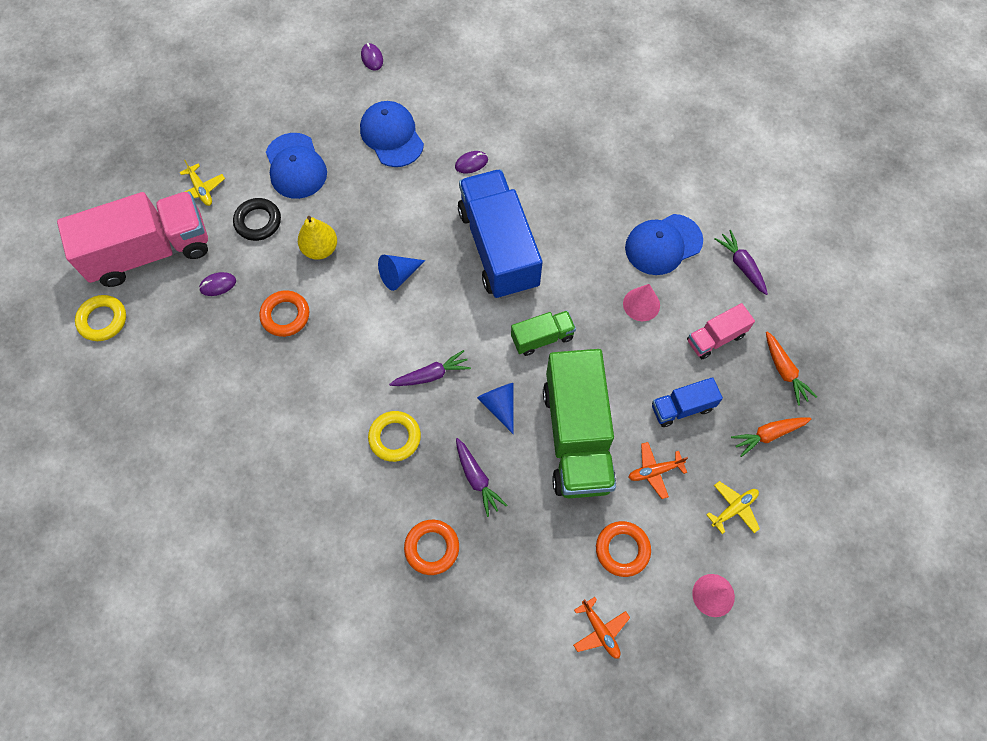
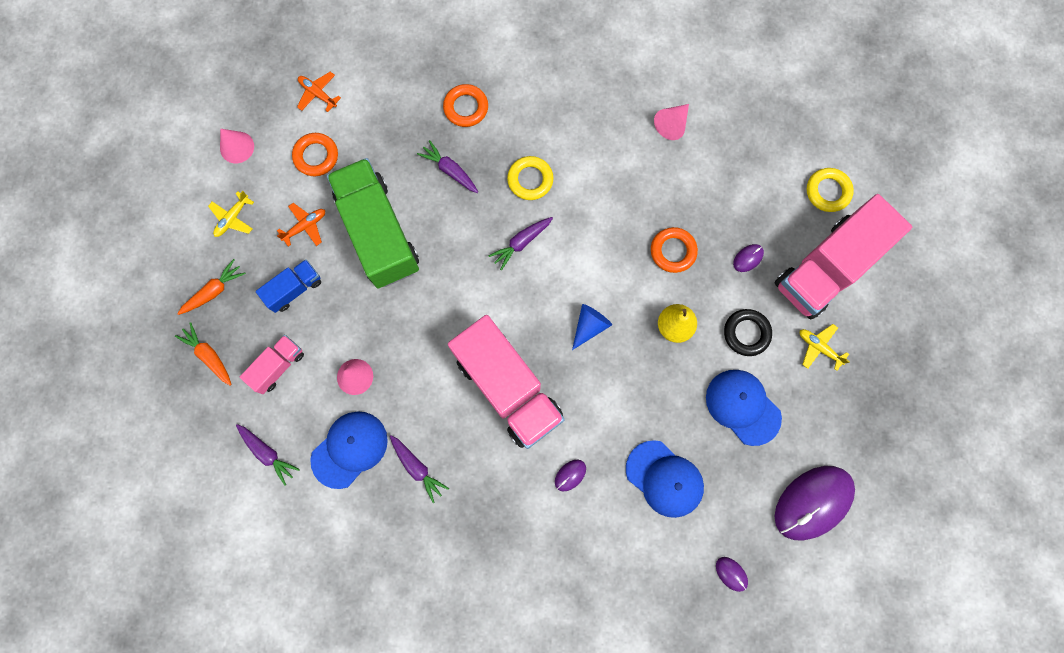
camera: 160 degrees right, 10 degrees up
blue truck [458,169,542,299] -> pink truck [448,315,565,449]
blue cone [477,383,513,434] -> none
green truck [511,310,576,356] -> none
none -> purple carrot [390,435,449,503]
none -> pink cone [654,104,689,140]
none -> purple mouse [774,466,855,540]

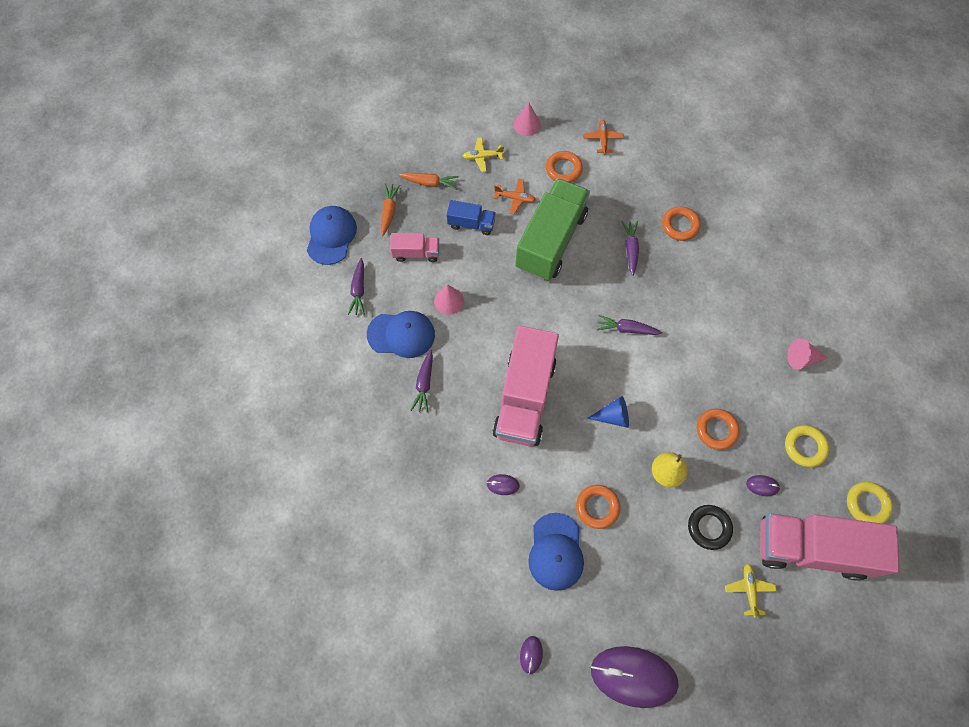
camera: 50 degrees right, 10 degrees down
yellow ring [507,156,554,200] -> yellow ring moved to [785,425,829,467]
blue cap [706,370,782,446] -> blue cap moved to [307,206,357,265]
none -> orange ring [576,485,620,529]

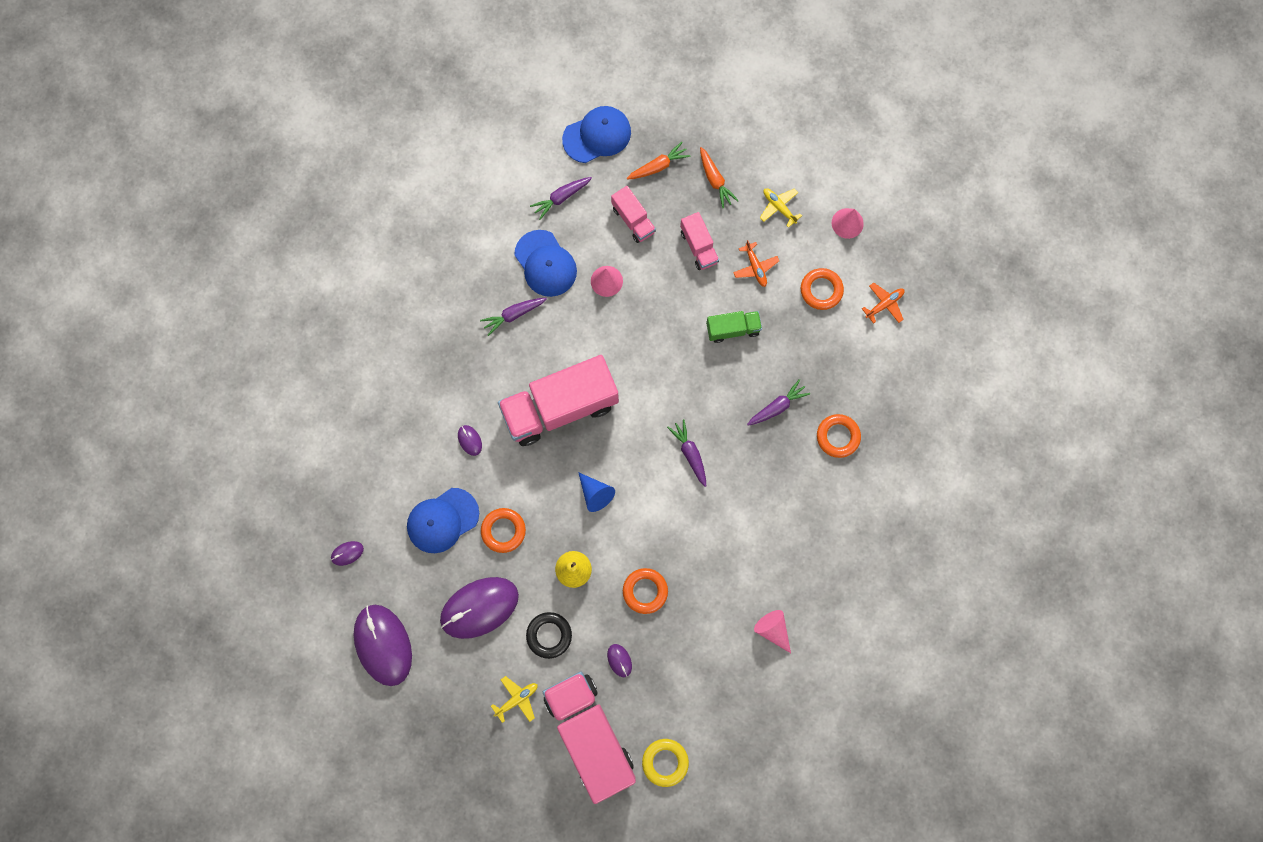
camera: 55 degrees right, 10 degrees up
blue truck [447,200,496,235] -> pink truck [680,212,719,270]
green truck [515,178,590,281] -> green truck [706,311,762,343], size x0.48
yellow ring [785,425,829,467] -> none
none -> purple mouse [440,577,519,639]

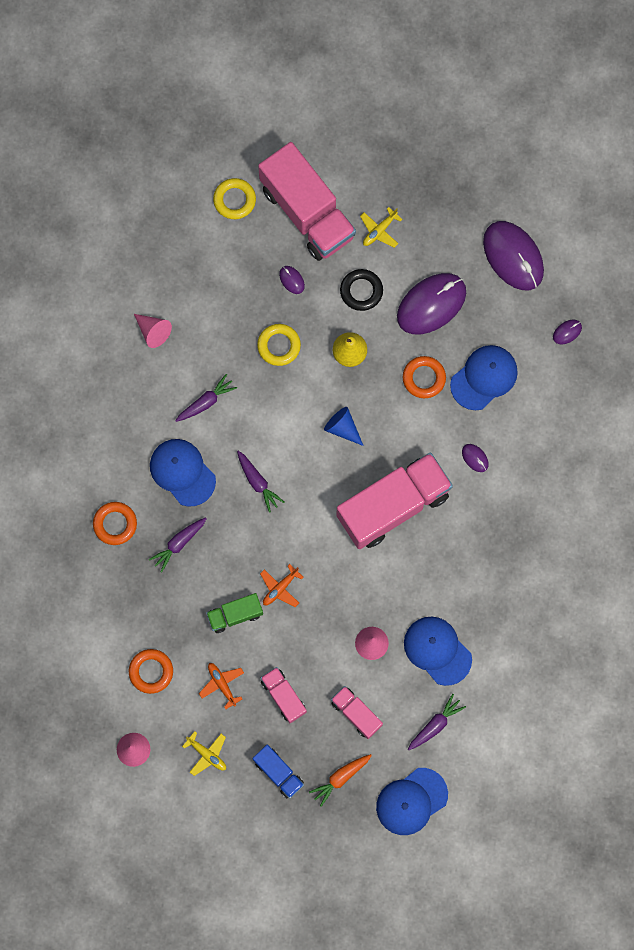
camera: 170 degrees right, 0 degrees up
purple carrot [480,298,547,336] -> purple carrot moved to [175,374,237,422]
orange ring [623,568,668,614] -> yellow ring [257,324,301,366]
orange carrot [700,147,739,208] -> blue truck [252,745,304,799]
orange plane [862,283,905,324] -> orange plane moved to [260,564,304,607]
none -> blue cap [150,439,216,506]

